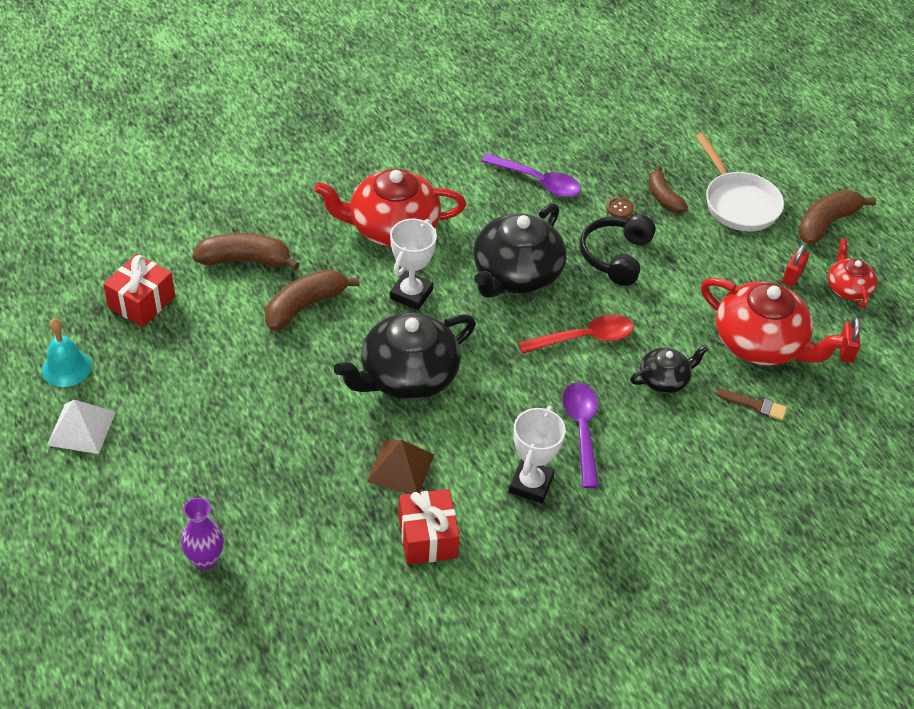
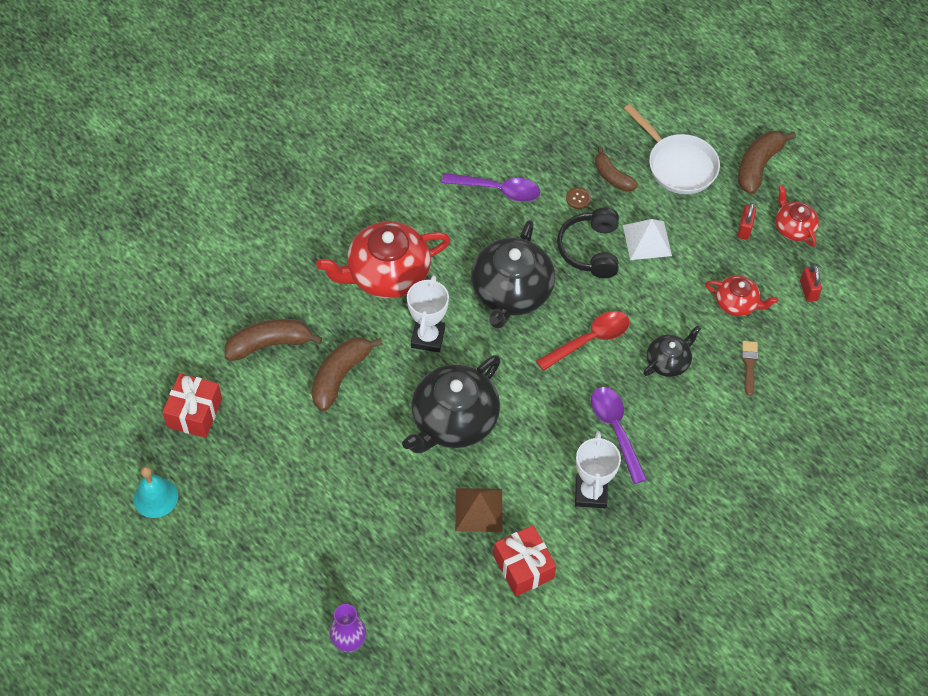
camera: 15 degrees left, 10 degrees up
white pyramid [47,399,116,454] -> white pyramid moved to [623,219,672,260]
red teapot [701,278,848,366] -> red teapot [705,275,778,316], size x0.53
brown brush [716,389,787,421] -> brown brush turned 90 degrees counterclockwise [742,341,758,396]

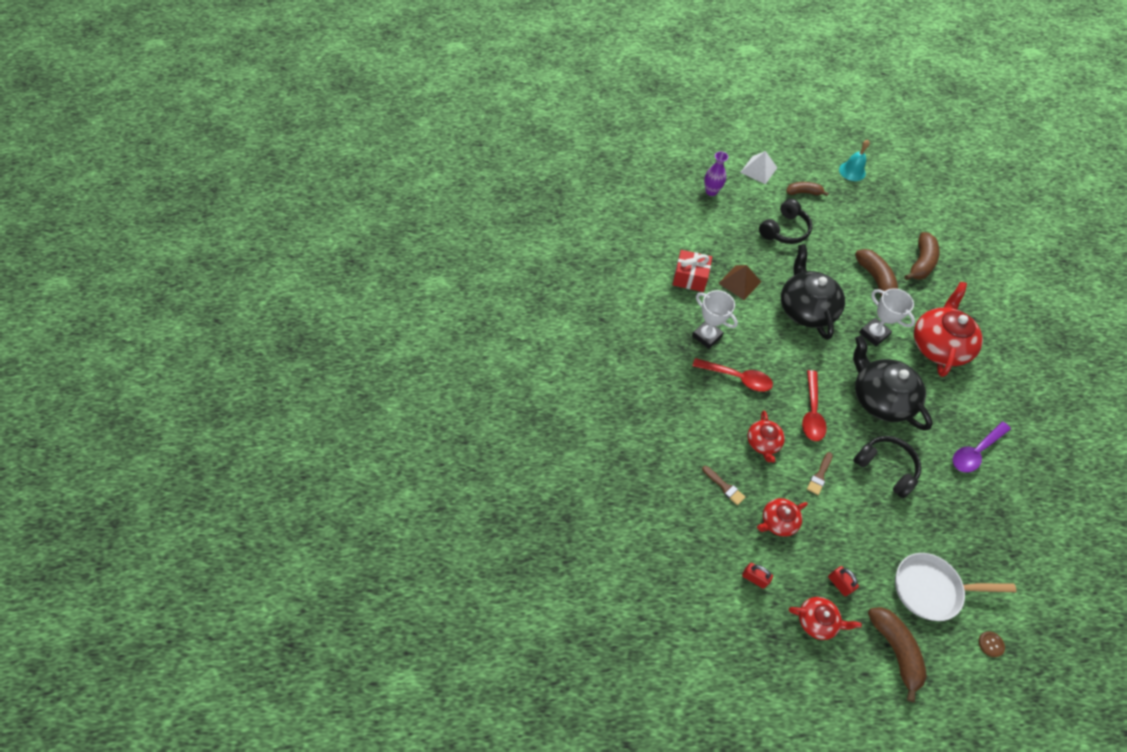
camera: 130 degrees right, 0 degrees up
red gift [162,373,222,438] -> none
brown button [566,187,591,209] -> brown button moved to [979,631,1005,657]
purple spoon [591,387,647,484] -> red spoon [692,358,773,392]
brown banana [595,147,638,192] -> brown banana moved to [786,182,829,196]
white pyramid [623,219,672,260] -> white pyramid moved to [740,151,777,184]
black teapot [643,325,701,377] -> red teapot [748,411,785,463]
none -> black headphones [759,199,812,244]
none -> brown brush [807,452,833,495]

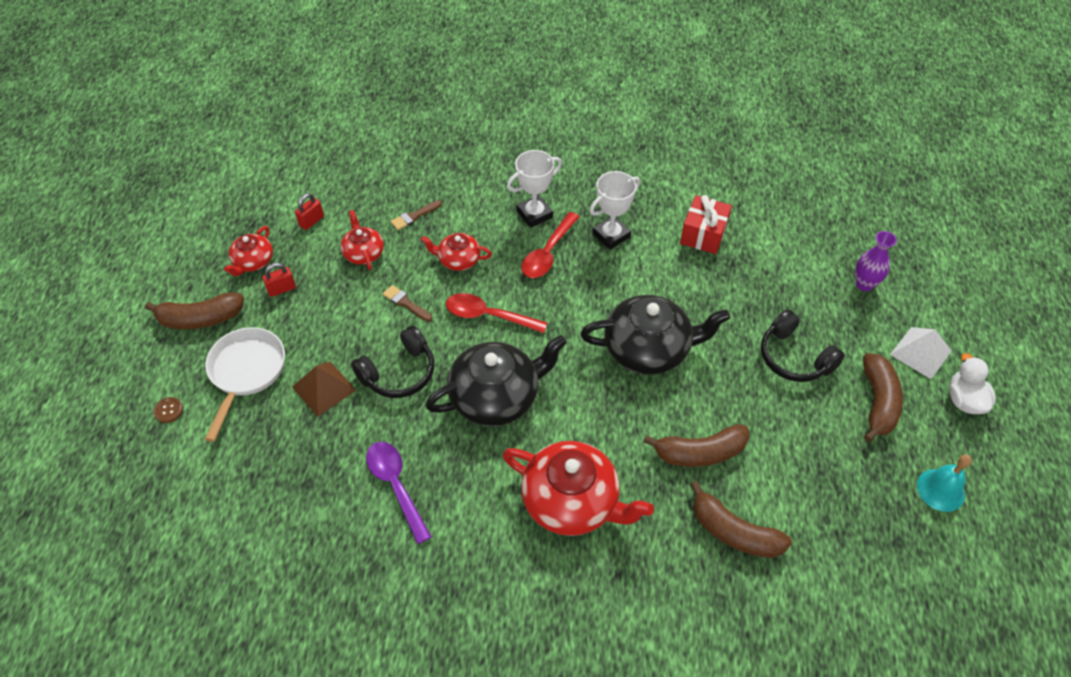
camera: 100 degrees right, 5 degrees down
brown pyramid [718,265,761,300] -> brown pyramid moved to [292,362,356,417]
brown banana [786,182,829,196] -> brown banana [863,353,903,442], size x1.51
white trophy [859,288,915,346] -> white trophy moved to [507,150,562,228]
none -> white duck [949,353,996,414]

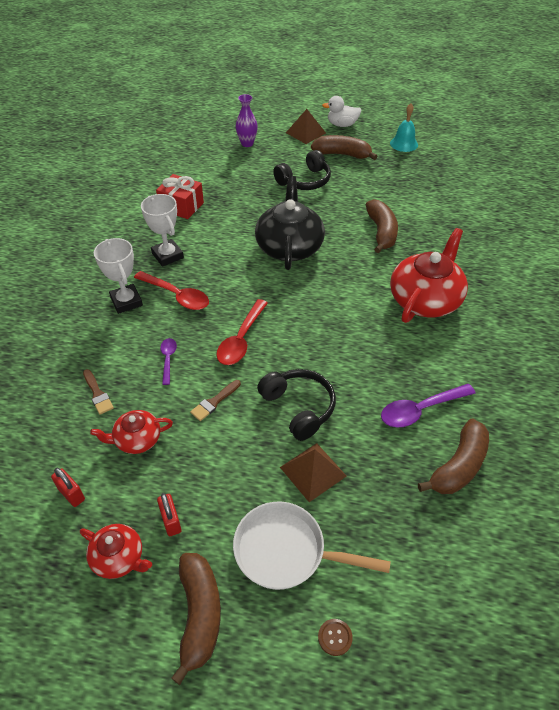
camera: 85 degrees left, 5 degrees down
red teapot [421,233,492,271] -> purple spoon [160,338,177,385]
black teapot [426,335,567,426] -> none
brown banana [690,481,792,558] -> brown banana moved to [418,419,489,494]
white pyramid [890,327,952,379] -> brown pyramid [286,109,326,144]

